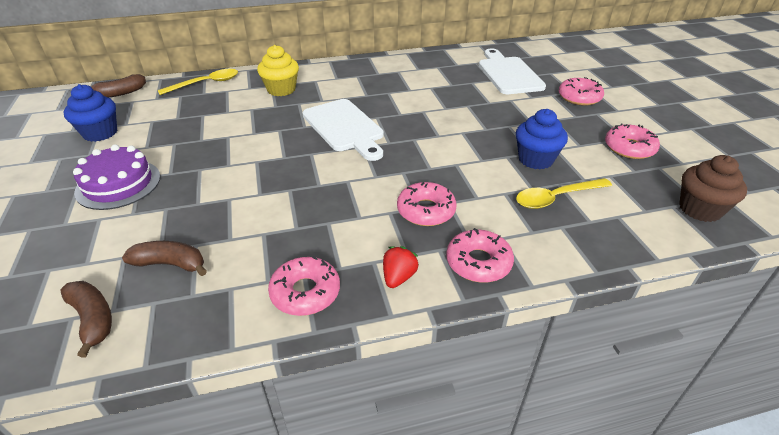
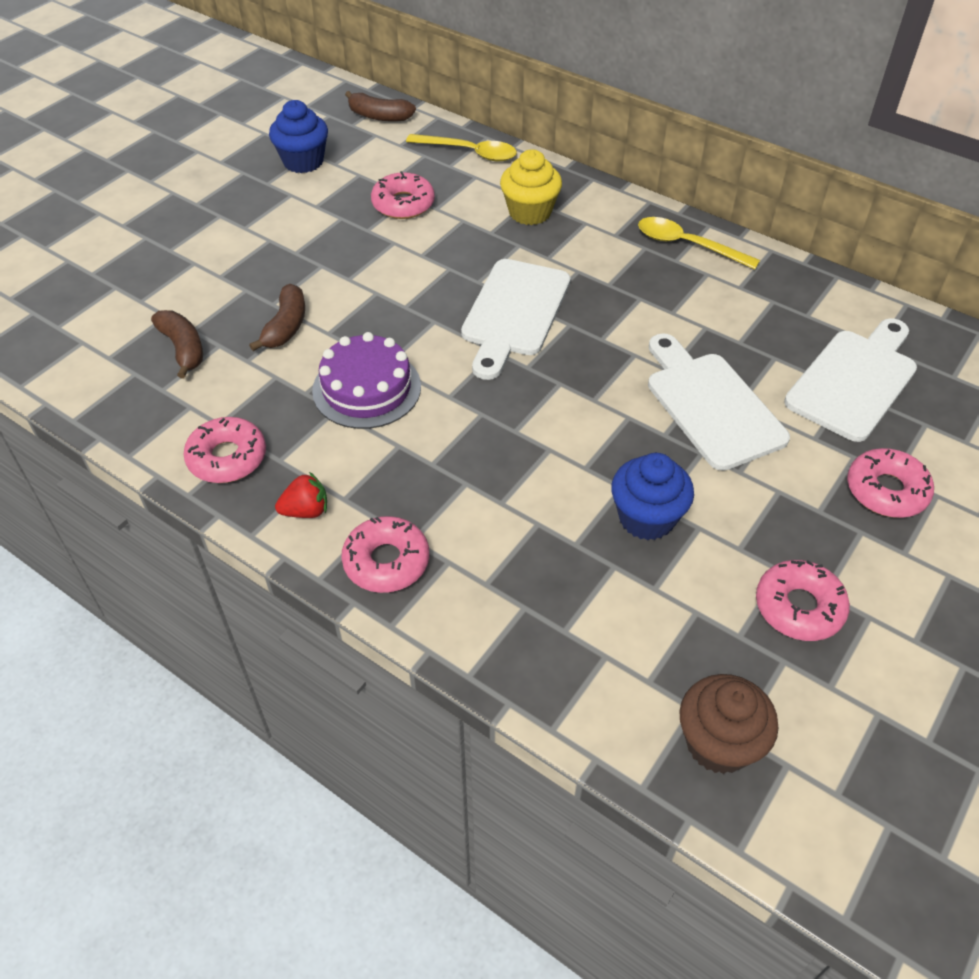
camera: 50 degrees right, 10 degrees up
brown banana [60,281,112,357] -> brown banana moved to [249,284,305,351]
purple cake [73,144,161,210] -> purple cake moved to [312,332,421,429]
pink donut [397,182,457,226] -> pink donut moved to [371,171,435,219]
yellow spoon [516,178,612,209] -> yellow spoon moved to [638,217,760,269]
none -> white cutting board [648,333,790,471]

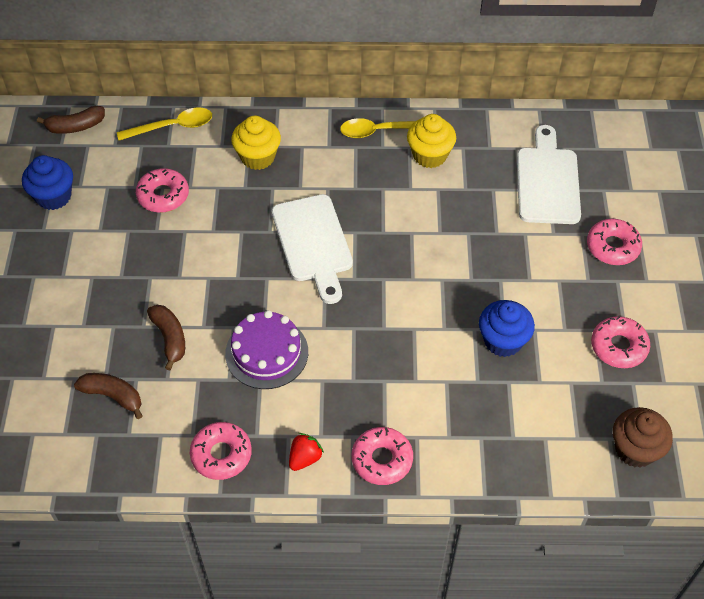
camera: 35 degrees left, 5 degrees up
white cutting board [648,333,790,471] -> none
none -> yellow cupcake [407,114,456,168]

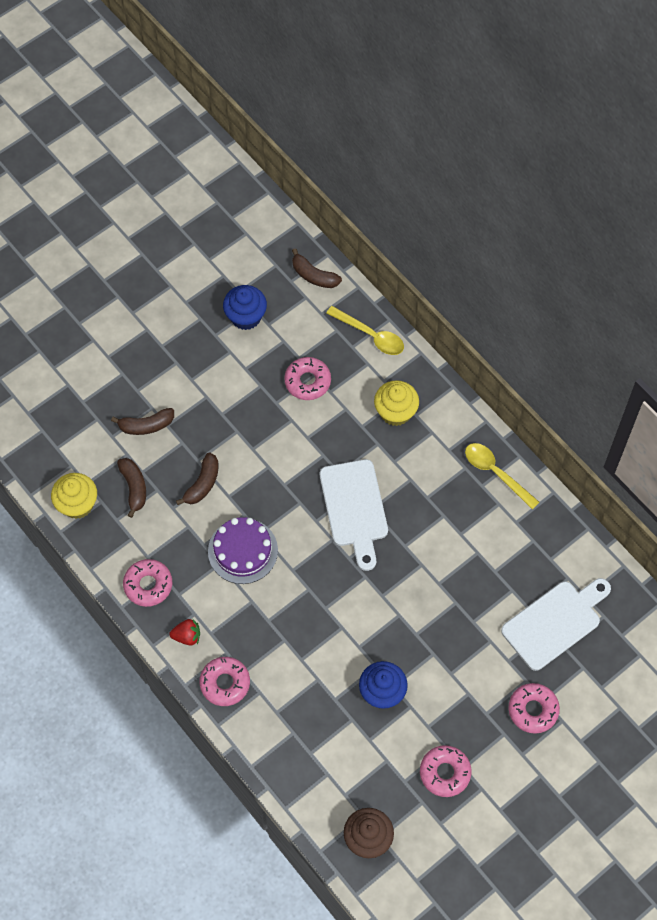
camera: 50 degrees right, 10 degrees up
white cutting board [272,194,353,304] -> white cutting board turned 45 degrees counterclockwise [320,459,388,571]
yellow cupcake [407,114,456,168] -> yellow cupcake moved to [51,473,97,519]
none -> brown banana [111,408,174,435]

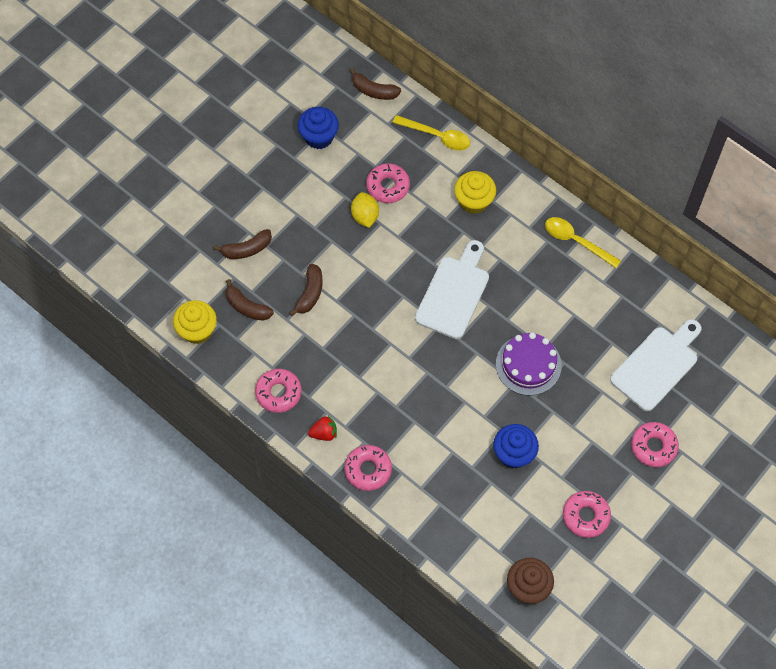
camera: 10 degrees left, 0 degrees up
brown banana [117,458,146,518] -> brown banana turned 150 degrees clockwise [225,279,274,321]
purple cake [208,517,278,584] -> purple cake moved to [496,332,562,396]
white cutting board [320,459,388,571] -> white cutting board turned 135 degrees counterclockwise [415,240,489,339]
none -> yellow lemon [351,192,379,228]

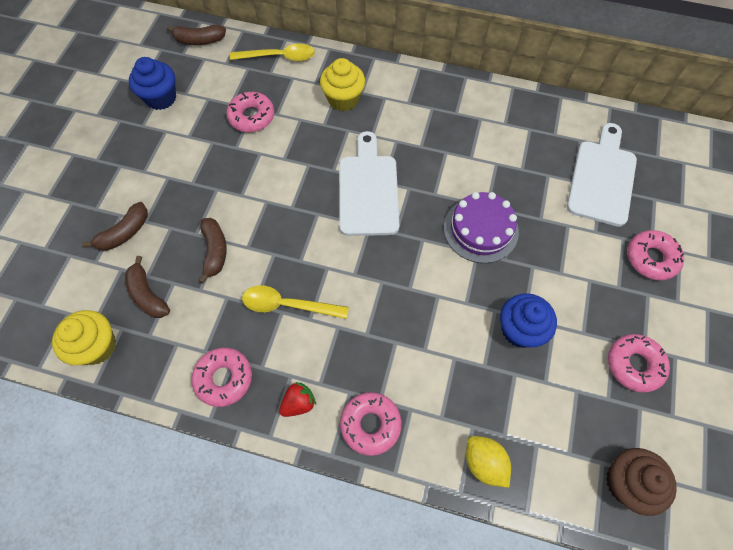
camera: 25 degrees left, 0 degrees up
brown banana [225,279,274,321] -> brown banana turned 45 degrees clockwise [125,256,170,318]
yellow lemon [351,192,379,228] -> yellow lemon moved to [466,436,511,488]
yellow spoon [545,217,621,268] -> yellow spoon moved to [242,285,349,319]

